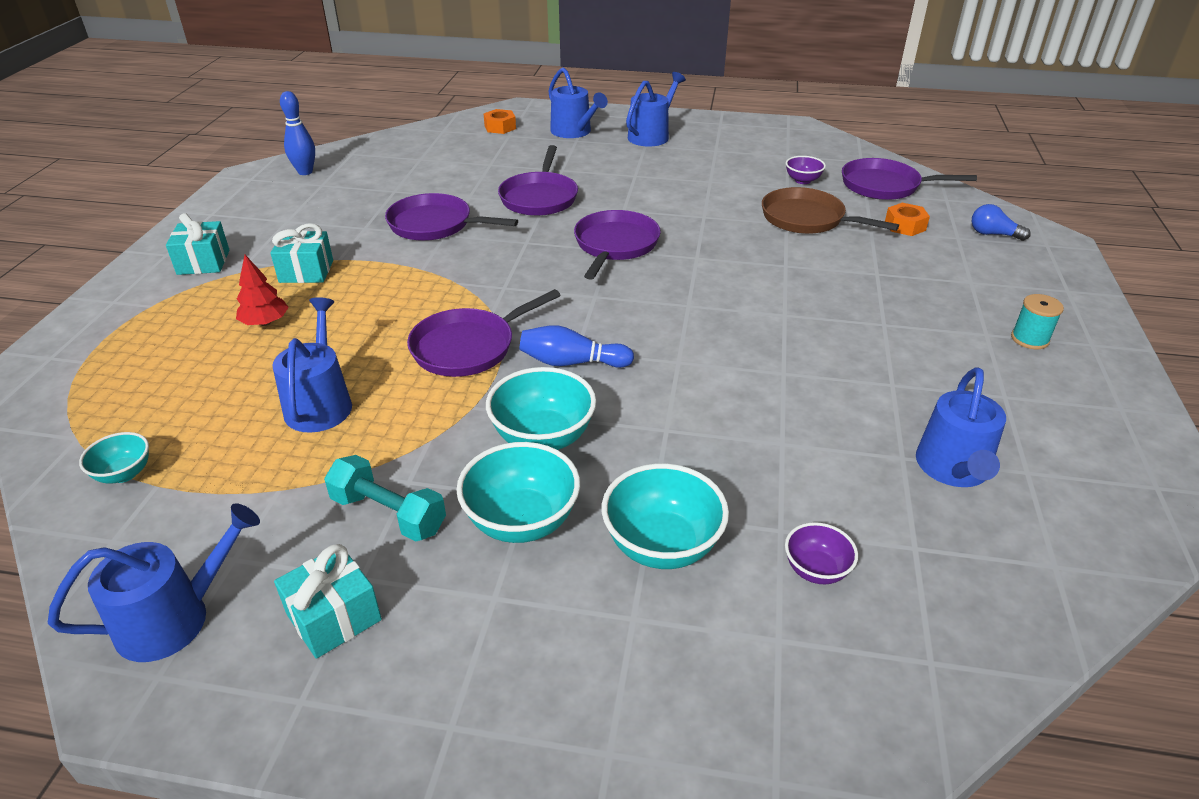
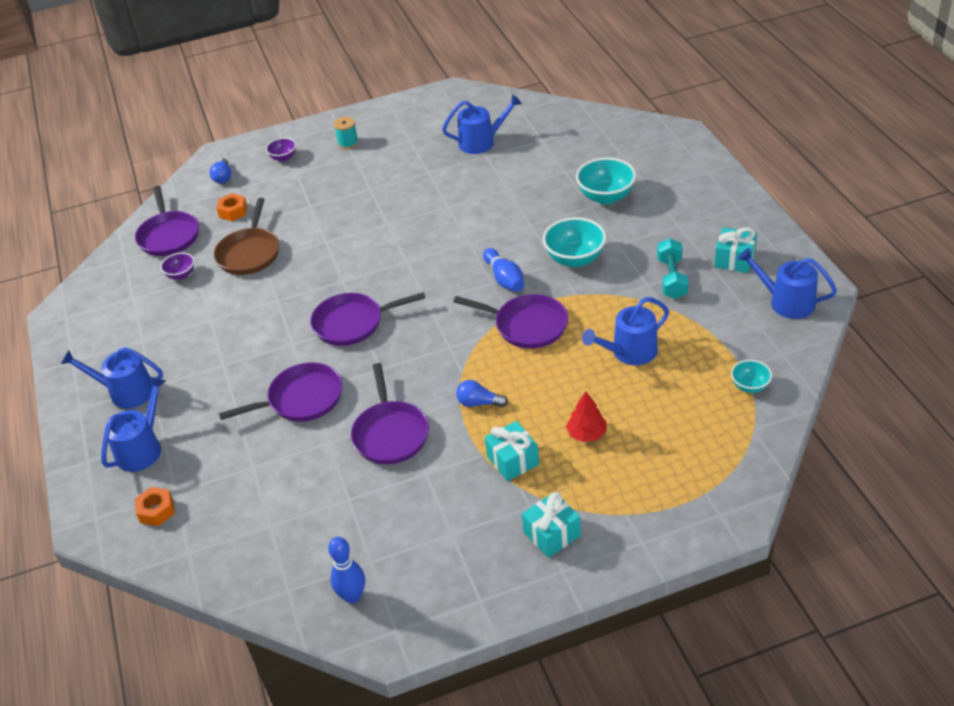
camera: 115 degrees left, 5 degrees up
turquoise bowl [456,442,580,543] -> none
purple bowl [785,522,858,584] -> purple bowl moved to [266,138,296,162]
none -> blue light bulb [456,380,508,407]

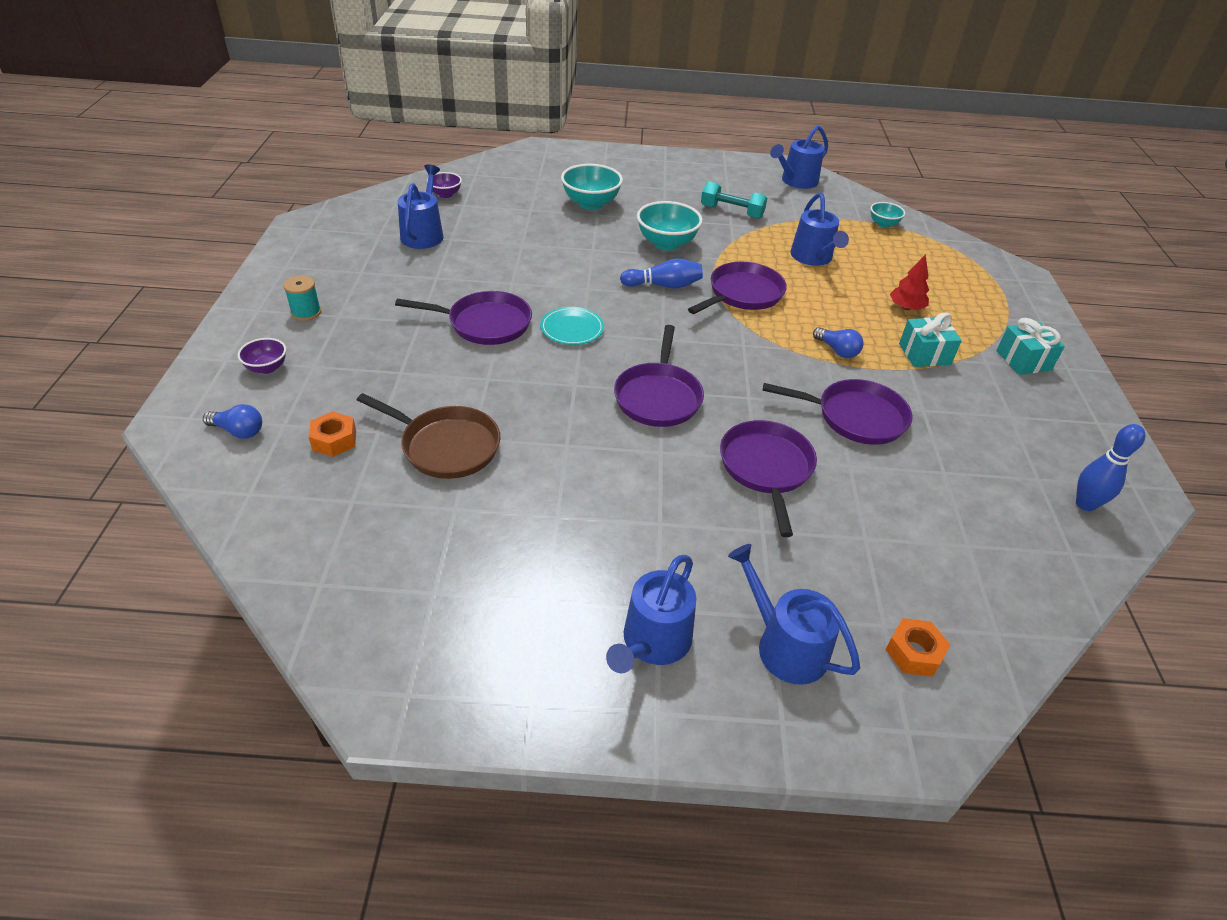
camera: 75 degrees left, 0 degrees up
purple pan [135,186,199,256] -> purple pan moved to [395,291,532,345]
purple bowl [160,252,195,280] -> purple bowl moved to [427,172,462,198]
blue light bulb [456,380,508,407] -> blue light bulb turned 75 degrees counterclockwise [813,327,864,358]
turquoise gift [714,227,757,273] -> none
none -> turquoise plate [540,307,604,345]

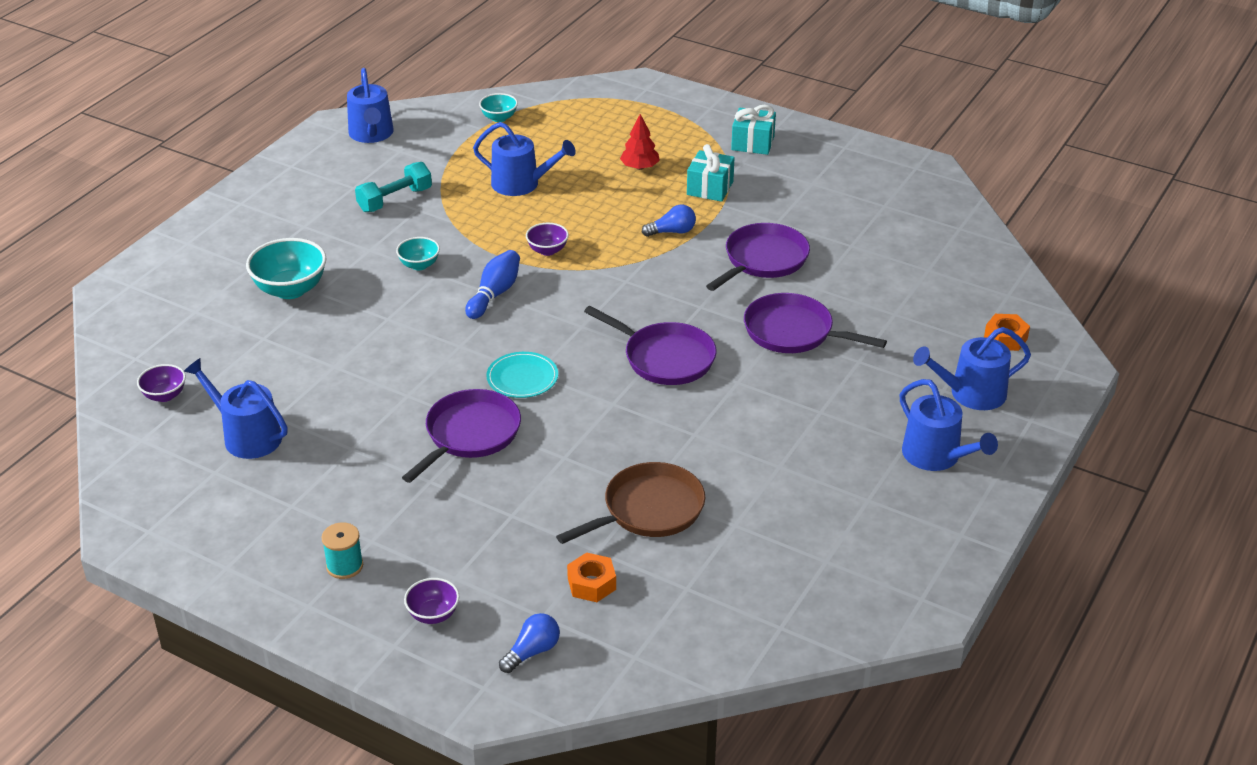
camera: 60 degrees left, 5 degrees down
turquoise bowl [637,201,703,251] -> turquoise bowl [396,237,440,270], size x0.56
purple pan [688,262,787,314] -> purple bowl [526,223,569,256]
blue bowling pin [1076,424,1145,511] -> none

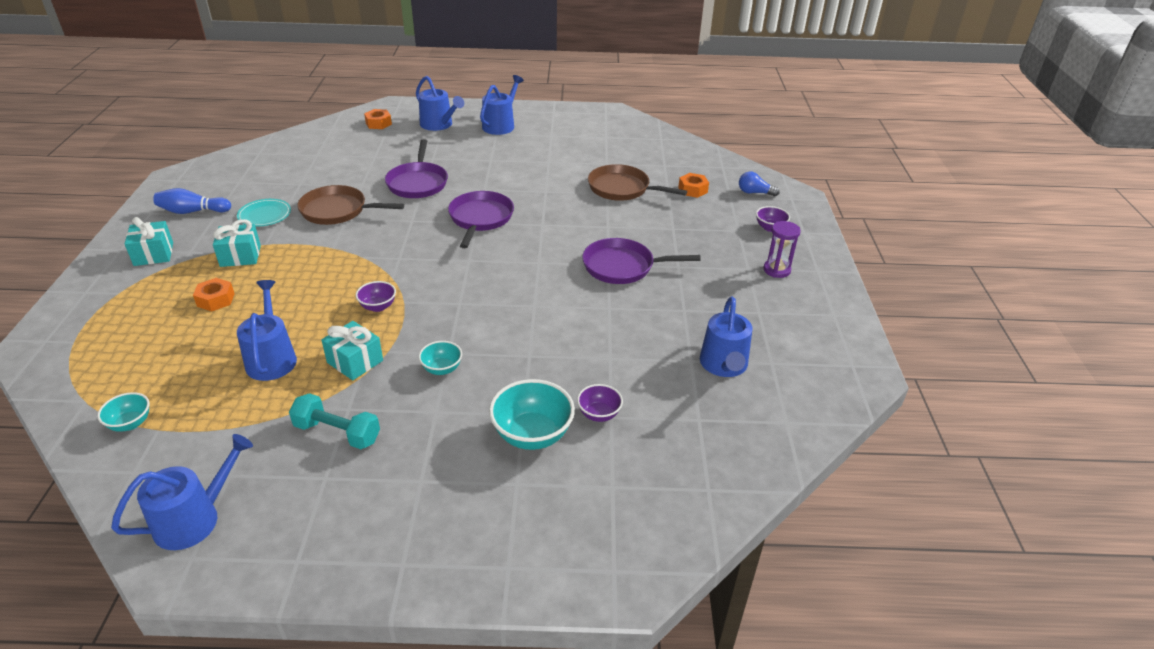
camera: 120 degrees left, 0 degrees up
purple bowl [137,364,186,402] -> purple bowl moved to [577,384,623,422]
turquoise spool [321,523,363,579] -> purple hourglass [763,221,801,278]
blue bowling pin [465,250,520,319] -> blue bowling pin moved to [153,188,231,214]
turquoise plate [486,352,558,398] -> turquoise plate moved to [237,199,291,226]
red tree [620,114,660,170] -> orange nut [193,278,235,312]
blue light bulb [642,205,696,237] -> none
purple pan [706,223,810,291] -> brown pan [297,185,404,225]
none -> turquoise gift [322,321,383,380]

